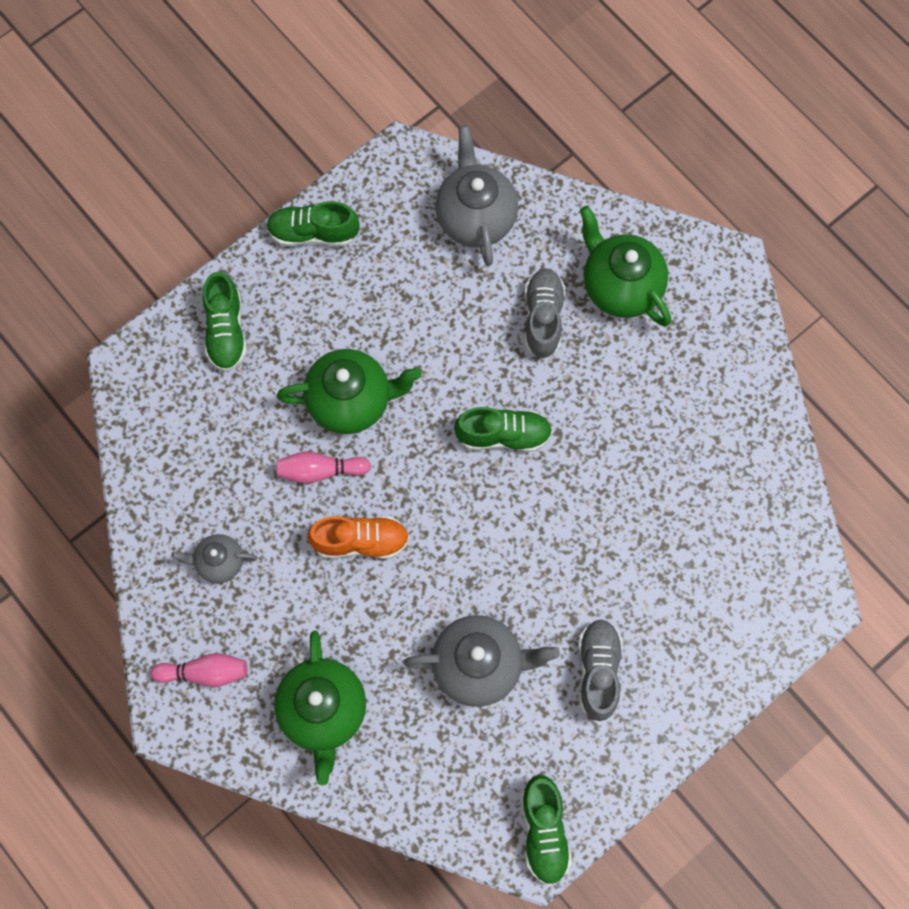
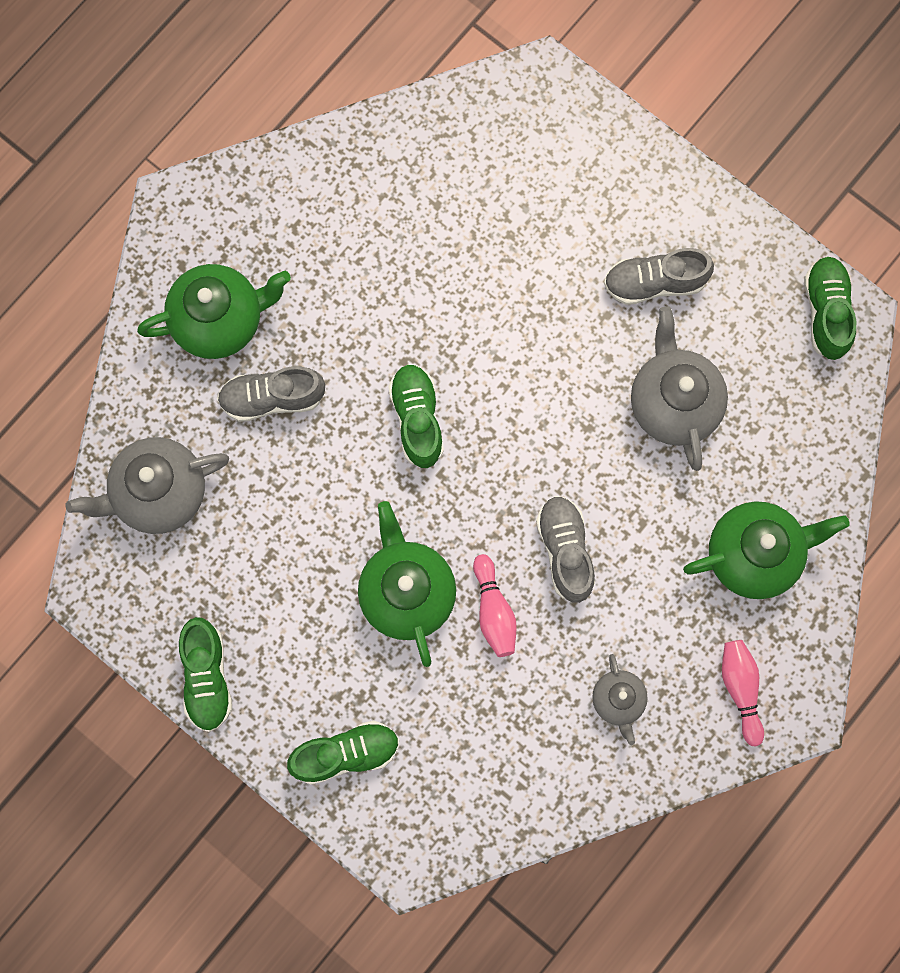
camera: 100 degrees left, 5 degrees up
orange shoe [307,516,409,559] -> grey shoe [536,496,595,603]
green shoe [521,775,572,885] -> green shoe turned 75 degrees counterclockwise [804,256,856,360]
green teapot [580,206,671,327] -> green teapot turned 150 degrees counterclockwise [137,264,291,359]

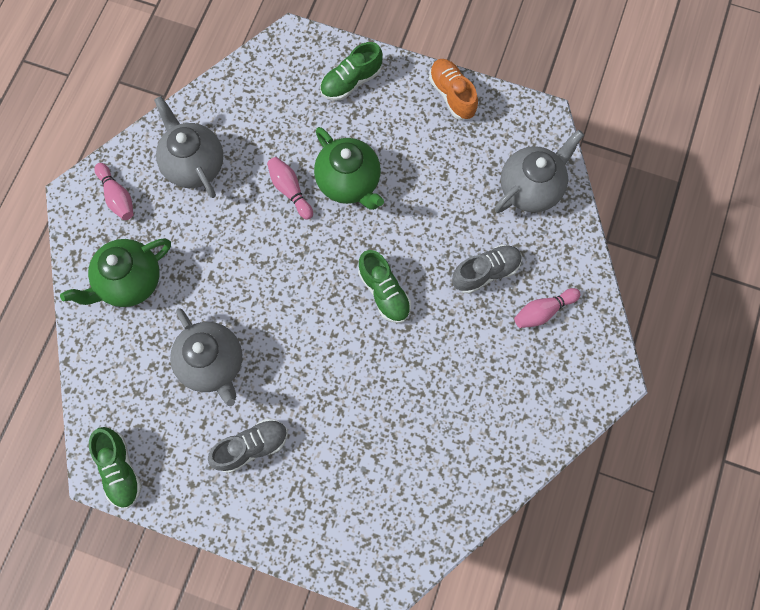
camera: 160 degrees right, 5 degrees down
green teapot [137,264,291,359] -> pink bowling pin [514,288,581,328]
green shoe [179,617,232,732] -> orange shoe [429,59,478,120]
grey shoe [536,496,595,603] -> none
grey teapot [592,654,648,745] -> grey teapot [154,96,223,198], size x1.80

